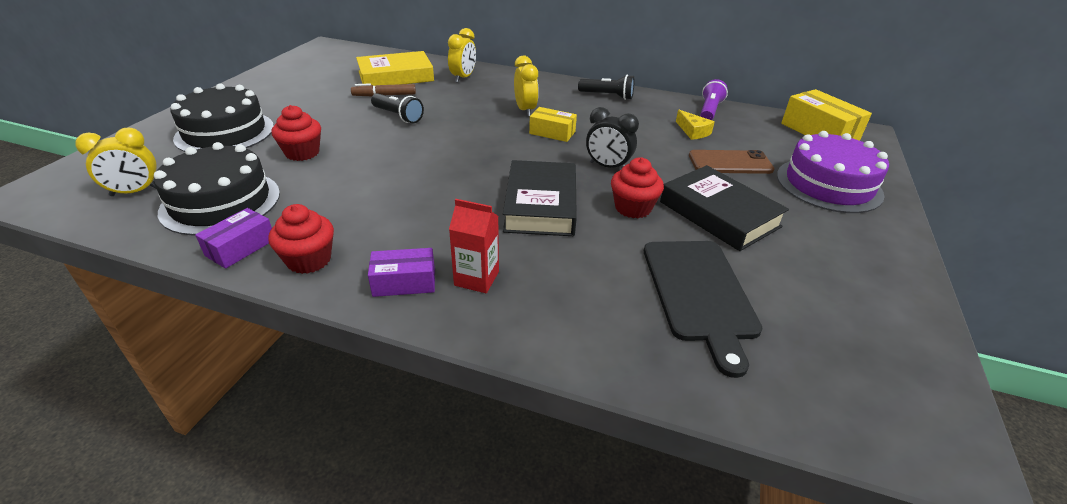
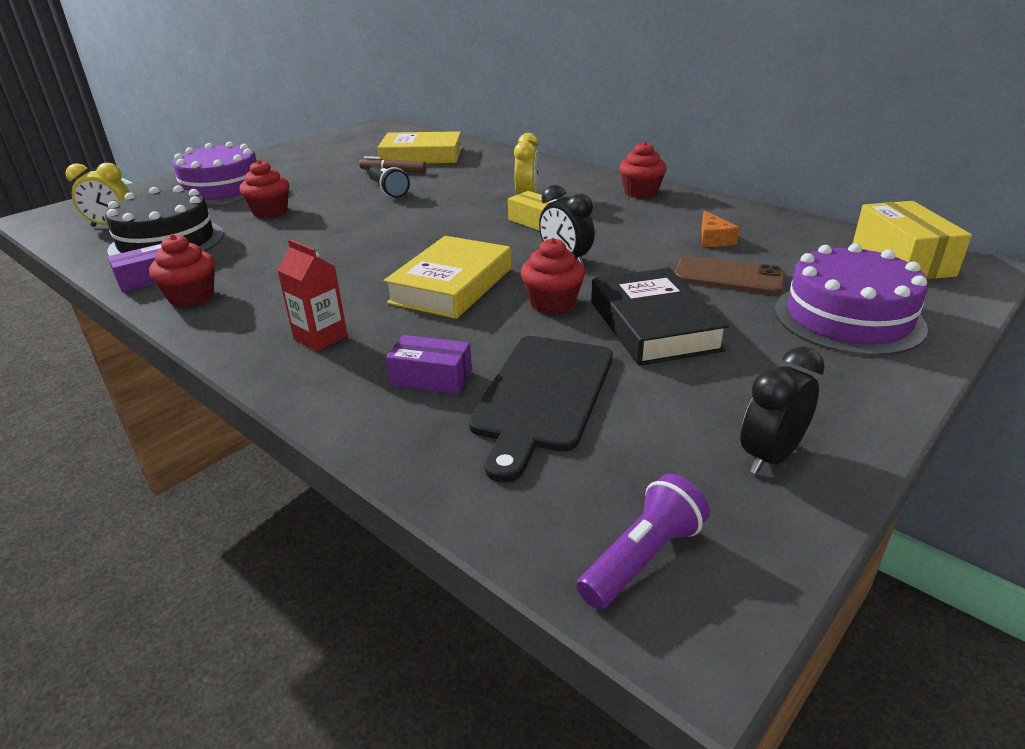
camera: 25 degrees right, 5 degrees down
black cake [170,83,274,152] -> purple cake [173,142,257,205]
purple box [368,248,435,297] -> purple box moved to [386,335,472,394]
yellow clock [448,28,476,83] -> none
black book [503,160,577,236] -> yellow book [384,236,511,319]
black flashlight [578,75,635,100] -> red cupcake [619,141,667,199]
yellow cheese [676,110,714,140] -> orange cheese [702,210,740,247]
purple flashlight [700,79,728,120] -> purple flashlight moved to [577,474,710,609]
none -> black clock [741,346,825,474]

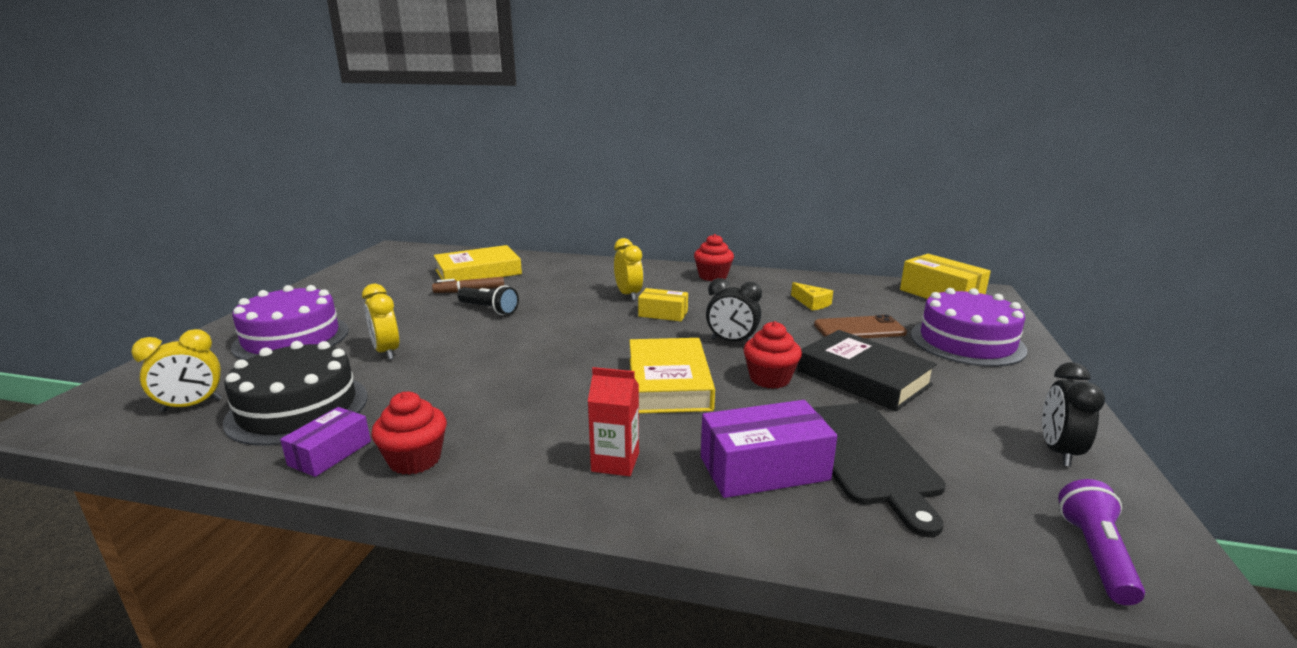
camera: 30 degrees left, 10 degrees down
red cupcake [240,160,289,218] -> yellow clock [362,284,399,360]
purple box [386,335,472,394] -> purple box [701,400,837,498], size x1.63
orange cheese [702,210,740,247] -> yellow cheese [791,282,833,311]

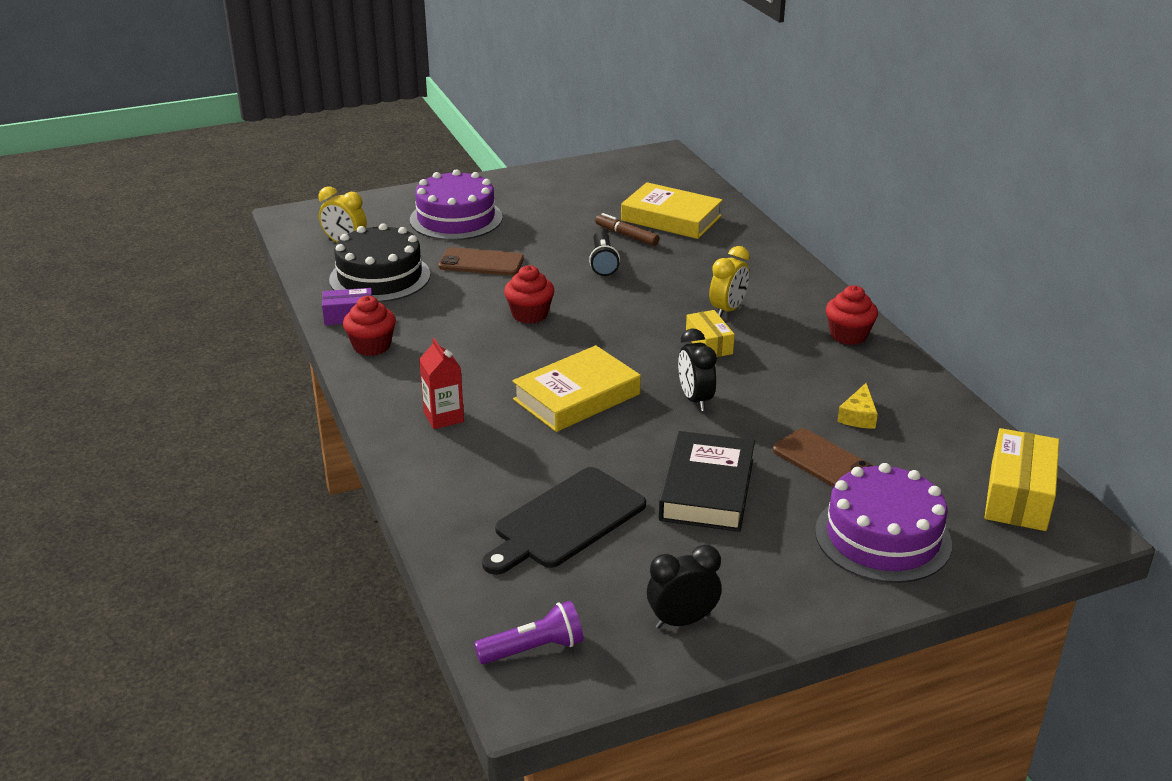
camera: 55 degrees right, 10 degrees up
yellow clock [362,284,399,360] -> brown phone [438,247,524,276]
purple box [701,400,837,498] -> none
red cupcake [743,321,802,389] -> red cupcake moved to [504,265,555,324]

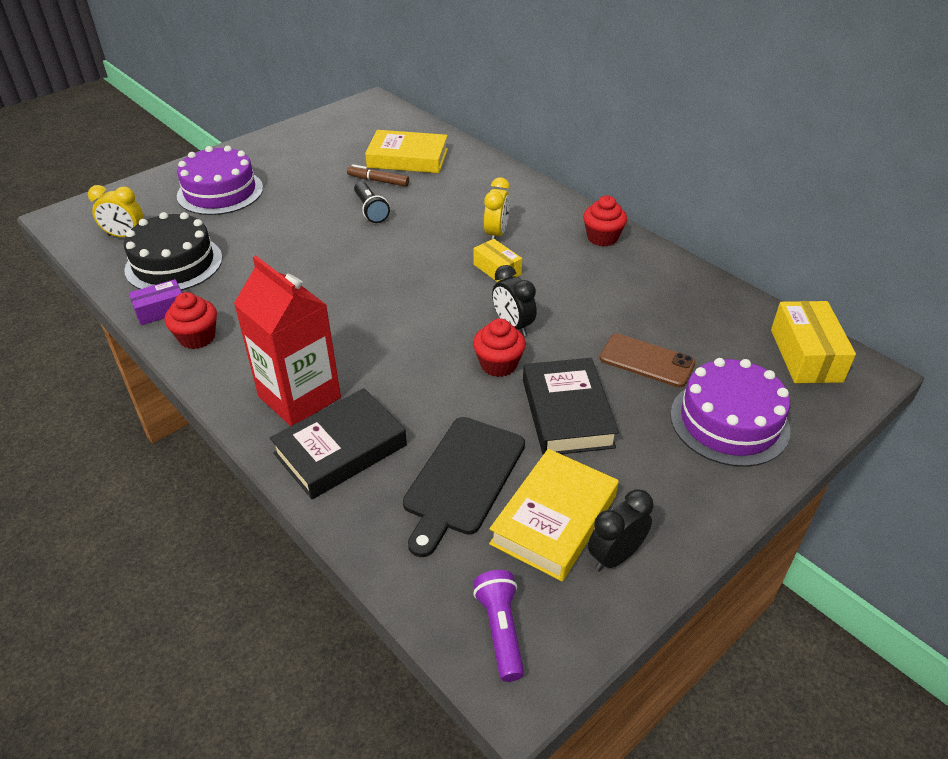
camera: 20 degrees left, 10 degrees up
red carton [419,338,464,429] -> red carton [234,256,341,426], size x1.94
brown phone [438,247,524,276] -> none
purple flashlight [474,601,583,664] -> purple flashlight turned 60 degrees counterclockwise [473,570,524,682]
red cupcake [504,265,555,324] -> red cupcake moved to [473,318,526,377]
yellow book [512,345,641,432] -> yellow book moved to [489,449,619,581]
yellow cheese [837,383,878,429] -> none
none -> black book [270,388,407,499]

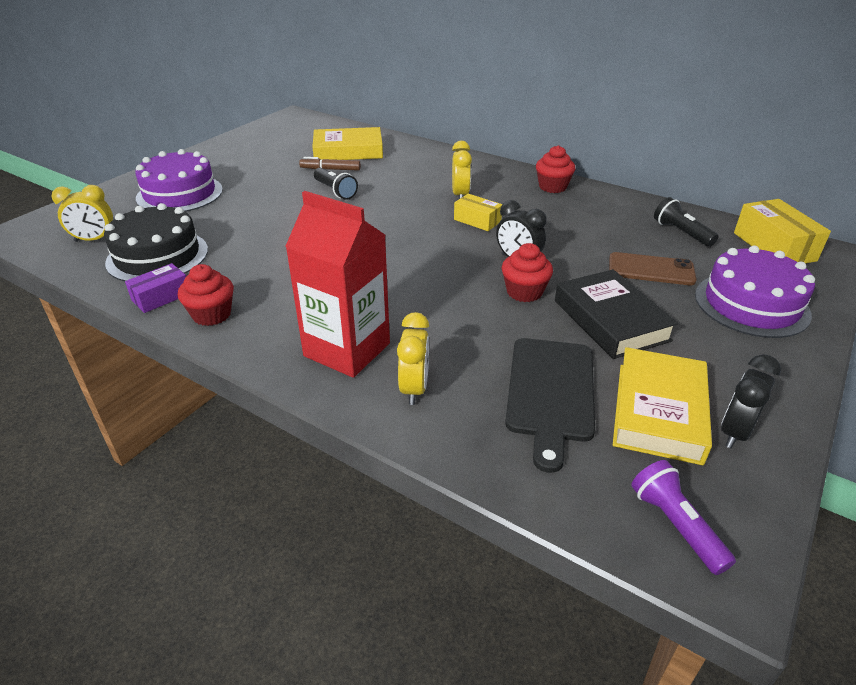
camera: 15 degrees left, 5 degrees down
black book [270,388,407,499] -> yellow clock [397,312,429,405]
none -> black flashlight [654,197,719,247]

